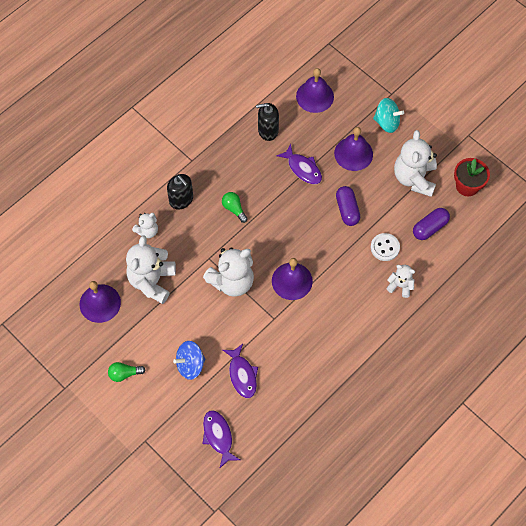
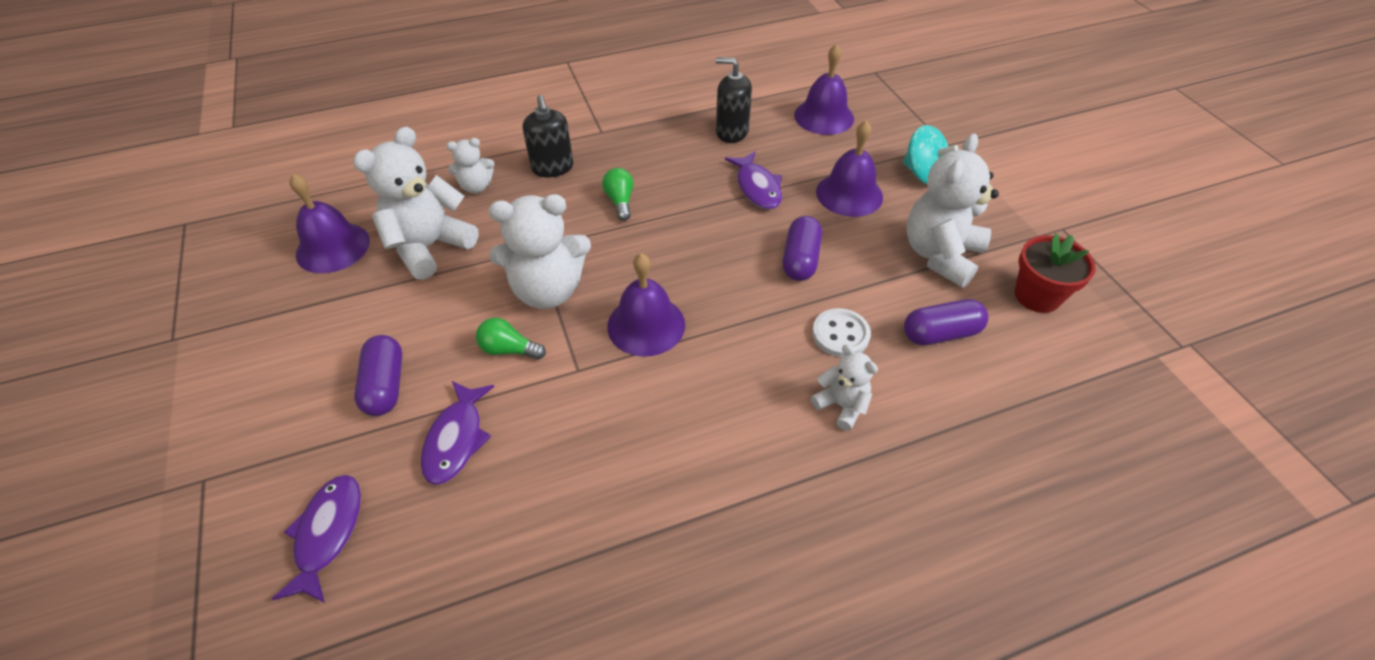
camera: 25 degrees right, 15 degrees down
green light bulb [108,362,146,382] -> green light bulb moved to [476,318,546,360]
blue spinning top [173,341,205,380] -> purple capsule [354,335,402,416]

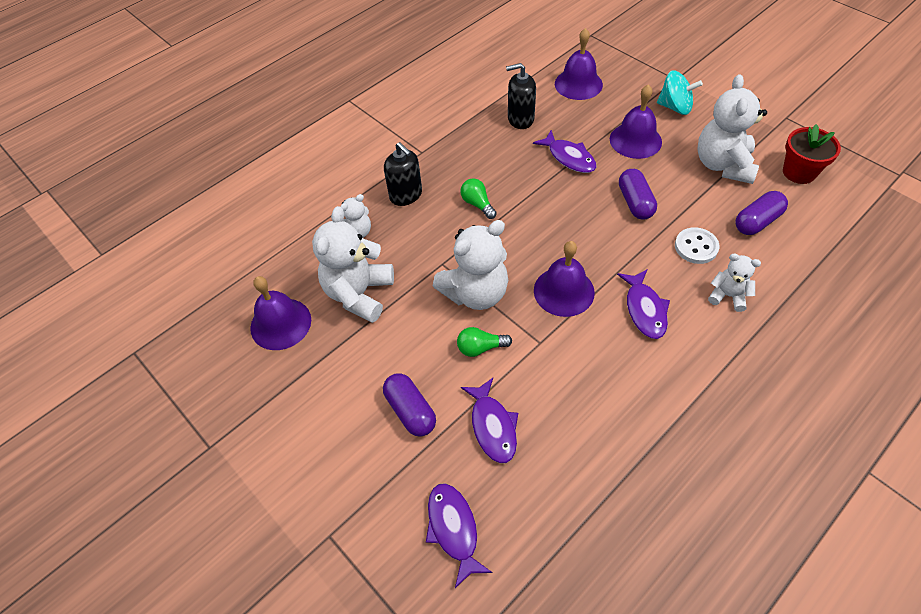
camera: 20 degrees left, 5 degrees up
none -> purple fish [617,269,670,339]

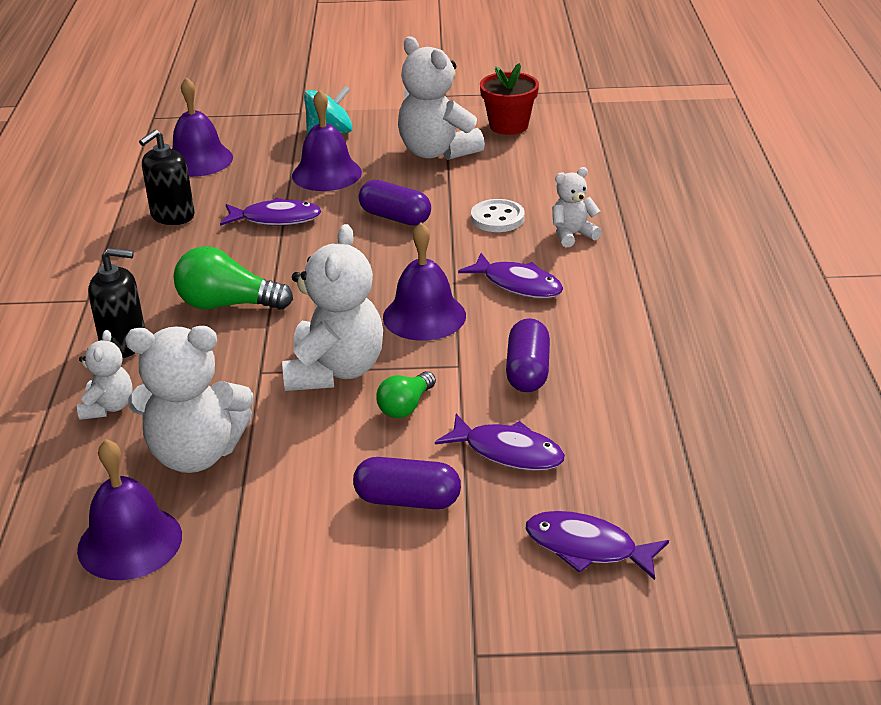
camera: 50 degrees left, 20 degrees down
white teddy bear [312,206,394,323] -> white teddy bear turned 60 degrees counterclockwise [125,326,253,473]
green light bulb [461,178,497,219] -> green light bulb [174,246,293,310], size x1.66
purple capsule [735,191,788,235] -> purple capsule moved to [506,318,550,392]

